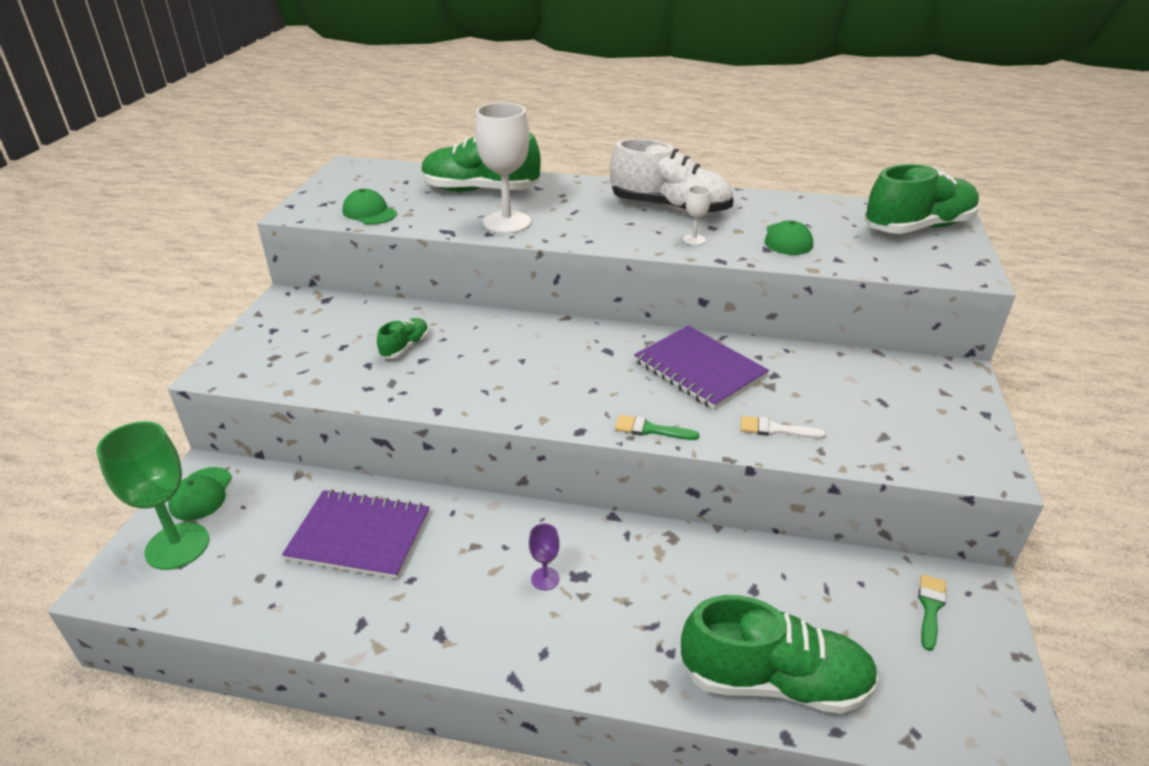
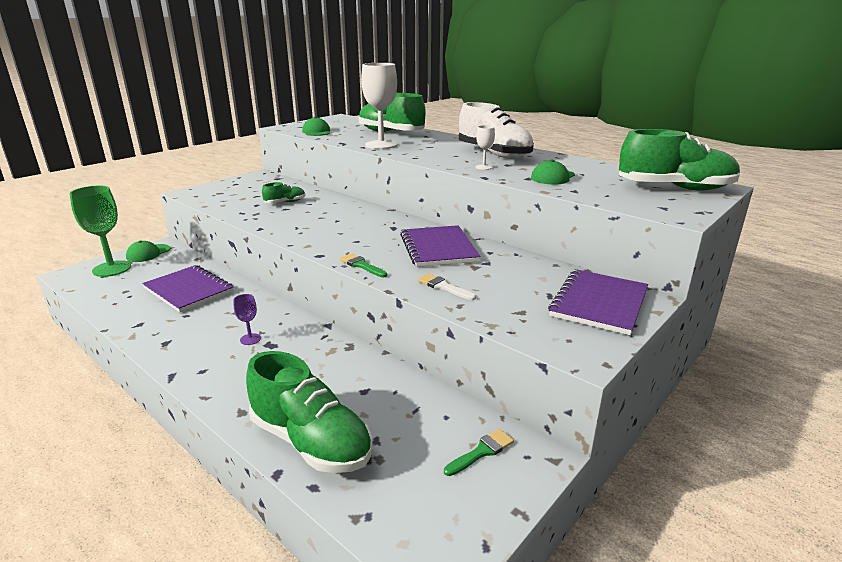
camera: 30 degrees right, 10 degrees down
none -> purple notebook [548,269,648,335]

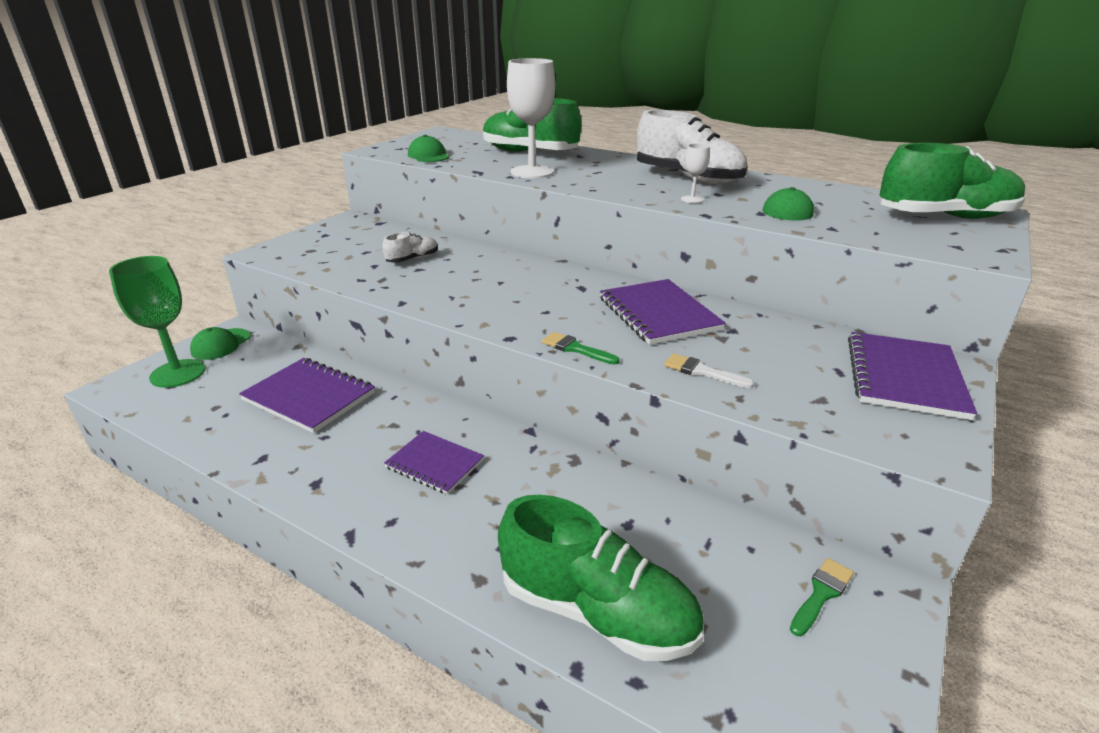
camera: 10 degrees left, 5 degrees up
purple goblet [233,294,261,345] -> purple notebook [384,431,484,495]
green shoe [262,182,305,203] -> white shoe [383,232,438,263]

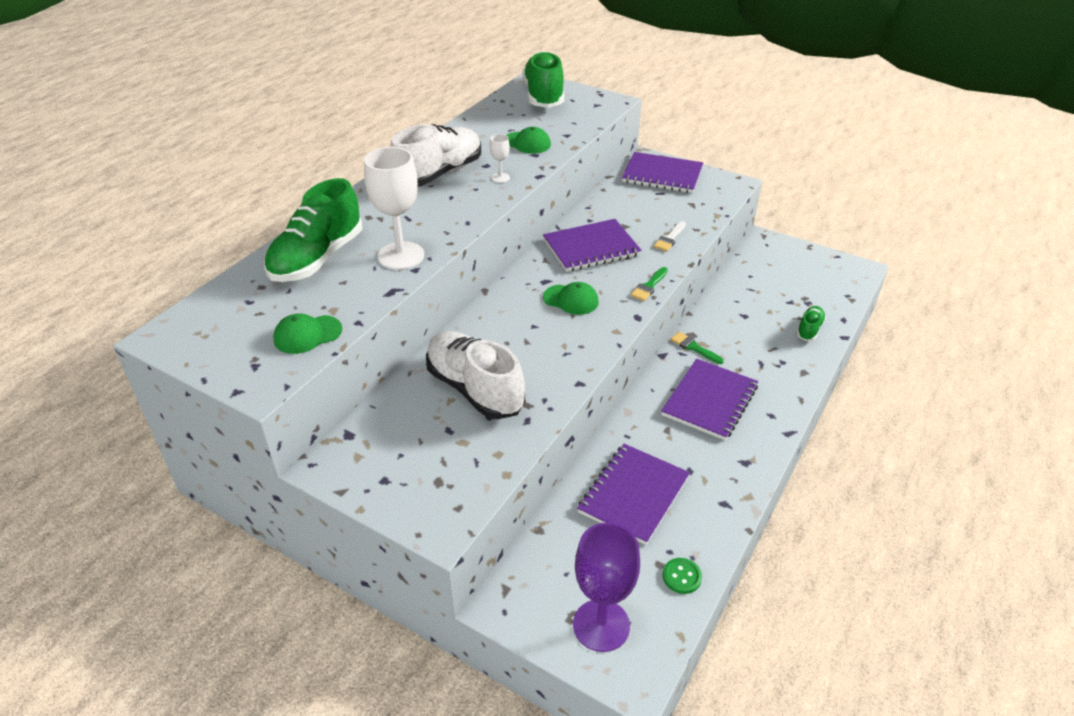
camera: 90 degrees left, 10 degrees up
green goblet [109,256,205,388] -> purple goblet [573,522,640,652]
green cap [190,327,251,360] -> green cap moved to [543,282,599,315]
white shoe [383,232,438,263] -> white shoe [426,331,525,419], size x2.10
purple notebook [384,431,484,495] -> purple notebook [661,359,758,440], size x1.54
green shoe [498,495,704,661] -> green shoe [797,306,826,341], size x0.48
green brush [790,558,854,636] -> green brush moved to [670,332,724,364]
none -> green button [663,558,702,594]

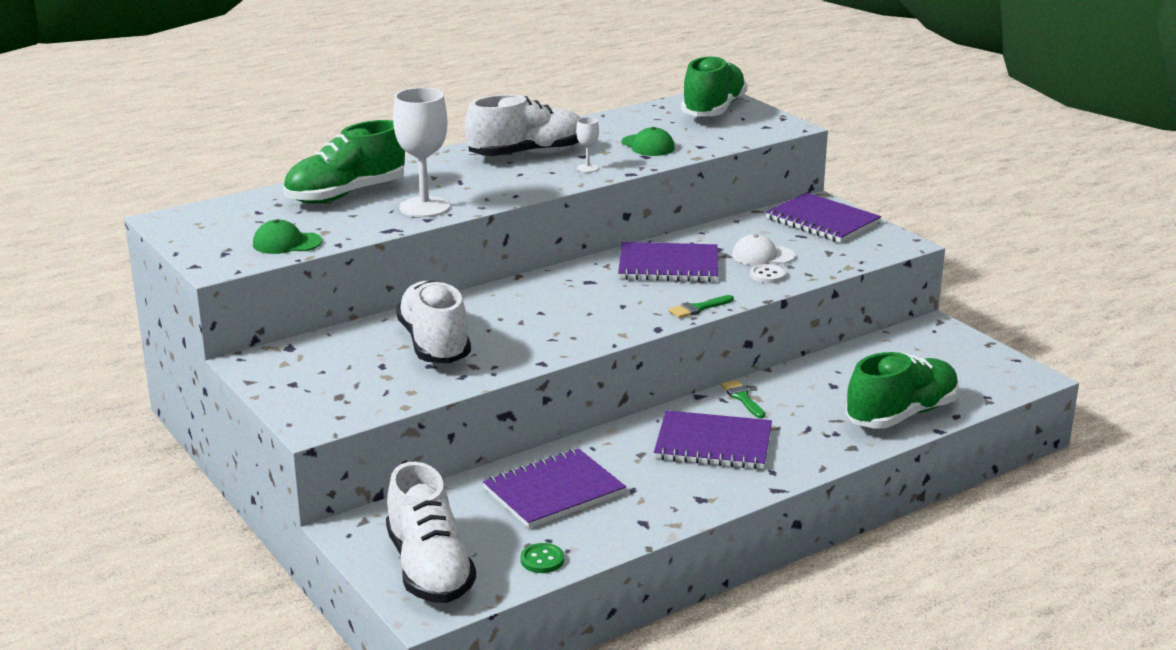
camera: 25 degrees right, 15 degrees down
green cap [543,282,599,315] -> none
purple goblet [573,522,640,652] -> white shoe [386,462,476,603]
white brush [654,221,686,251] -> white button [750,264,786,283]
purple notebook [661,359,758,440] -> purple notebook turned 45 degrees clockwise [654,410,772,469]
green shoe [797,306,826,341] -> green shoe [845,352,959,429], size x2.10
none -> white cap [732,234,795,265]

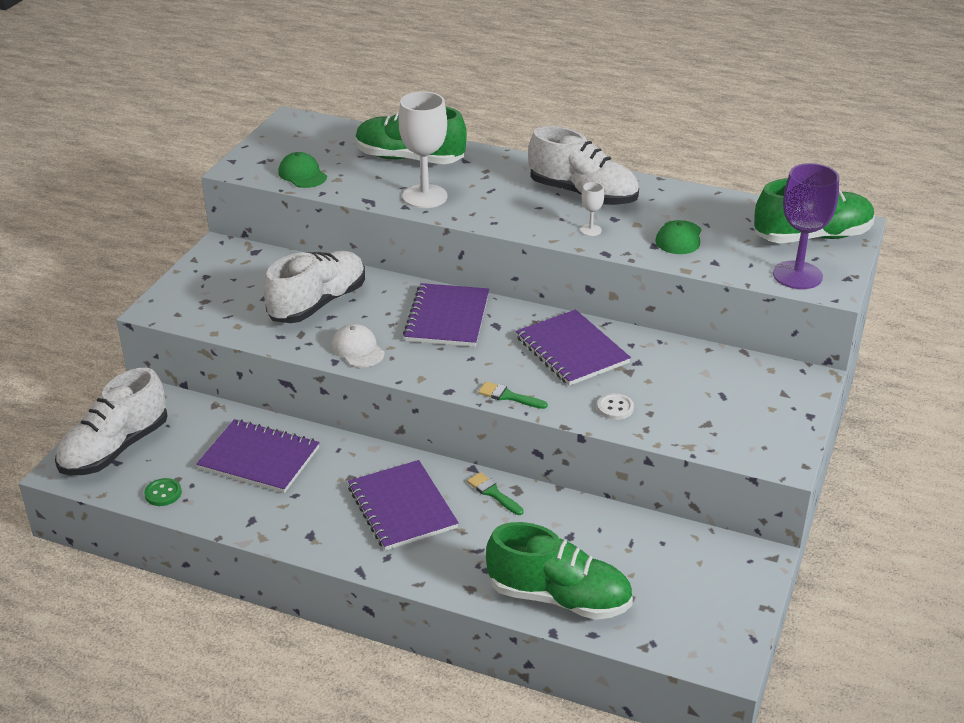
camera: 55 degrees right, 10 degrees up
green brush [721,380,765,418] -> green brush turned 75 degrees counterclockwise [467,472,524,515]
white cap [732,234,795,265] -> white cap moved to [331,324,385,368]
purple notebook [766,193,881,243] -> purple notebook moved to [403,283,489,347]
none -> purple goblet [773,163,839,289]

